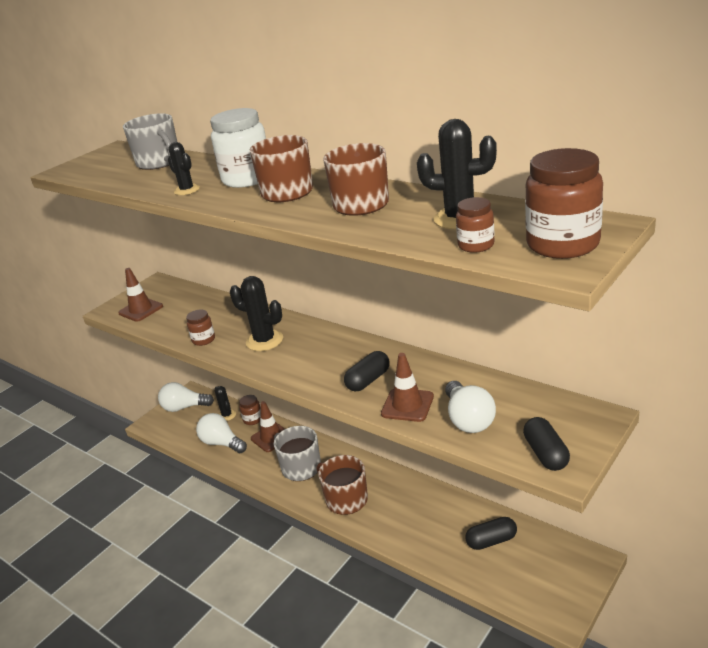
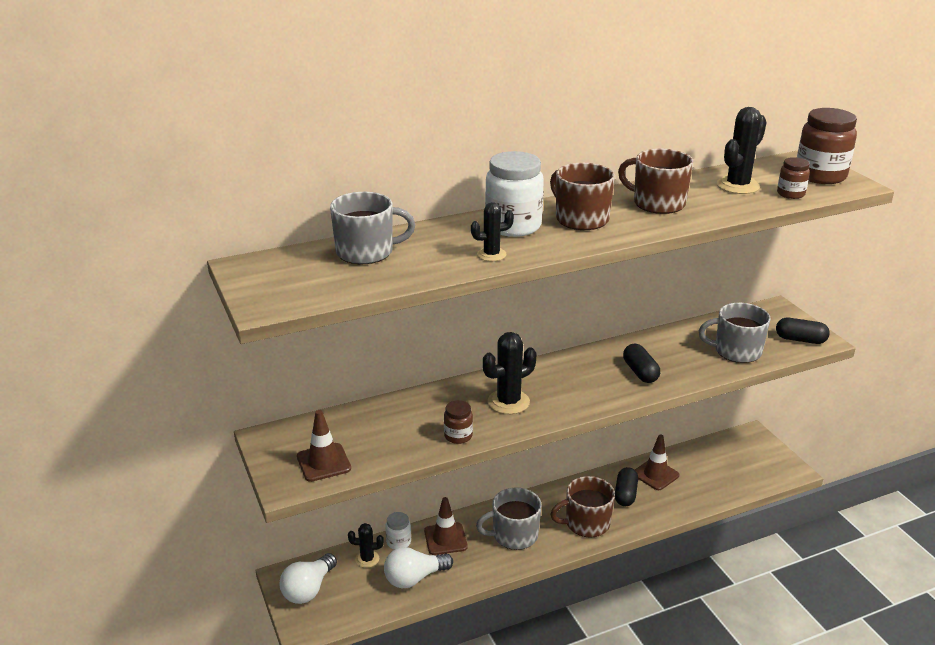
camera: 65 degrees left, 0 degrees up
brown jar [239,395,261,425] -> white jar [386,512,411,550]
brown traffic cone [381,353,434,422] -> brown traffic cone moved to [635,435,680,490]
white light bulb [445,381,496,433] -> grey mug [699,303,771,363]
black capsule [465,517,517,550] -> black capsule moved to [615,467,638,506]

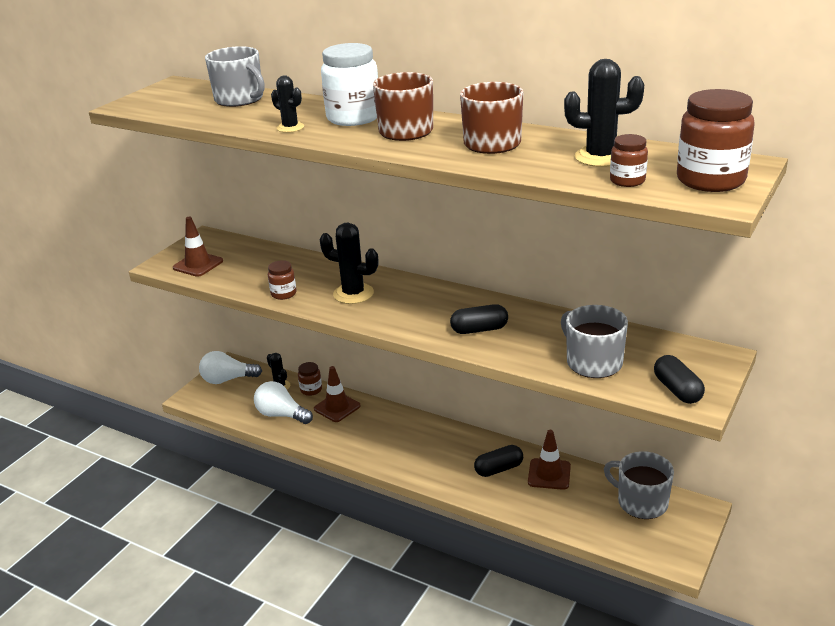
camera: 55 degrees right, 0 degrees up
white jar [386,512,411,550] -> brown jar [298,362,322,396]
grey mug [476,487,541,550] -> grey mug moved to [604,451,674,519]
brown mug [550,476,615,538] -> none
black capsule [623,344,660,383] -> black capsule turned 45 degrees clockwise [450,304,508,334]

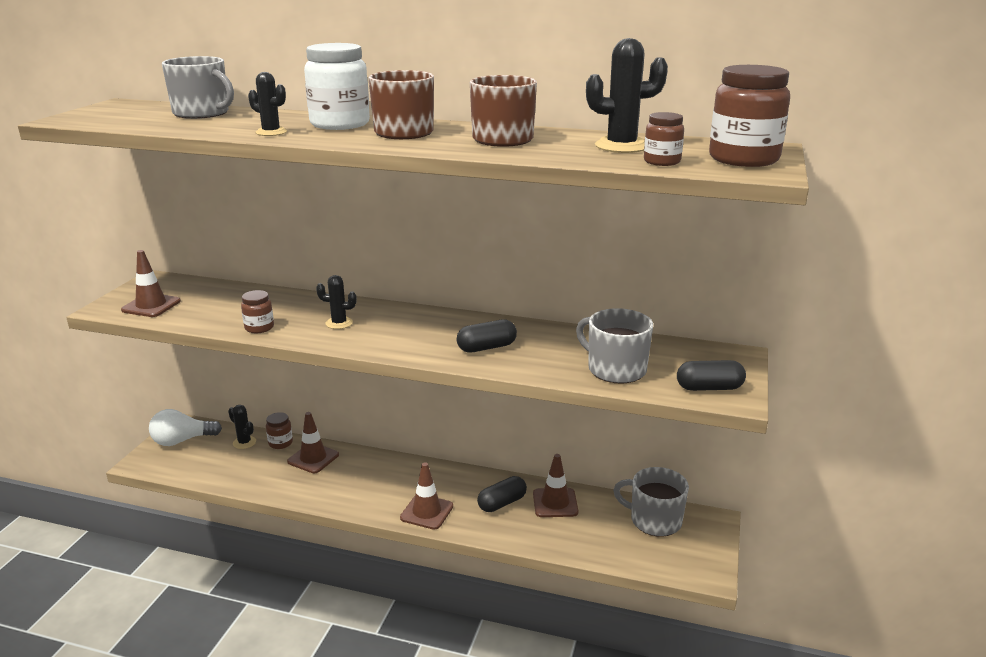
camera: 15 degrees left, 5 degrees down
white light bulb [254,381,313,424] -> none
black cactus [320,222,378,304] -> black cactus [316,275,357,329], size x0.61
black capsule [654,355,705,404] -> black capsule turned 60 degrees counterclockwise [677,360,746,391]
none -> brown traffic cone [400,462,453,530]

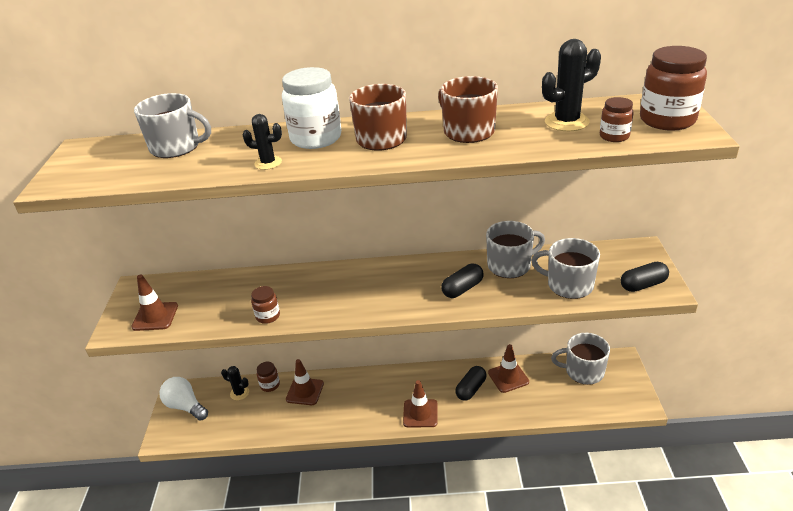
camera: 15 degrees left, 10 degrees up
white light bulb [149,409,222,446] -> white light bulb turned 75 degrees clockwise [159,377,208,421]
black cactus [316,275,357,329] -> none
none -> grey mug [486,221,545,278]

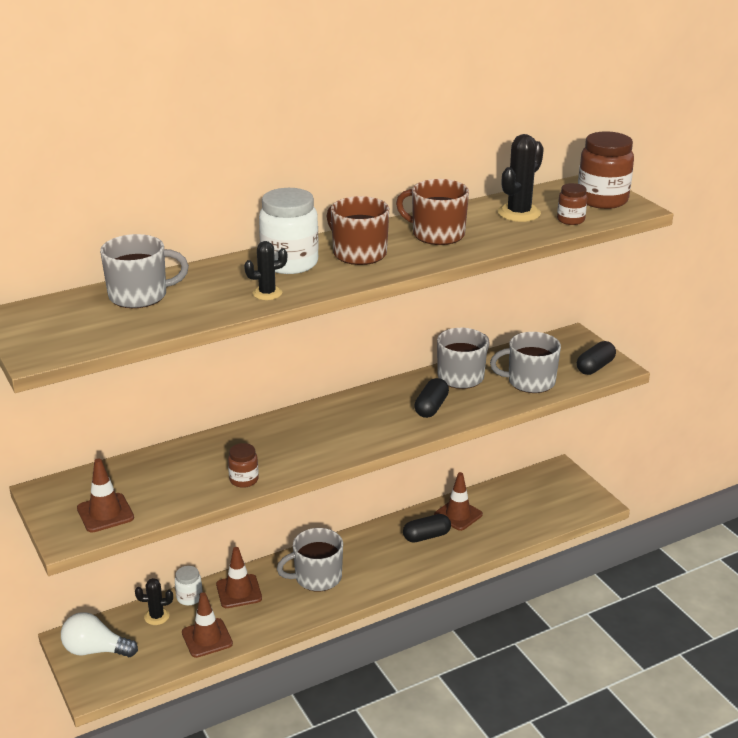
camera: 30 degrees left, 5 degrees down
brown jar [257,362,280,392] -> white jar [175,566,202,605]
brown traffic cone [403,380,438,427] -> brown traffic cone moved to [182,592,233,658]
black capsule [455,366,486,401] -> black capsule turned 60 degrees clockwise [403,514,451,543]
grey mug [551,333,610,385] -> grey mug moved to [277,528,343,592]

